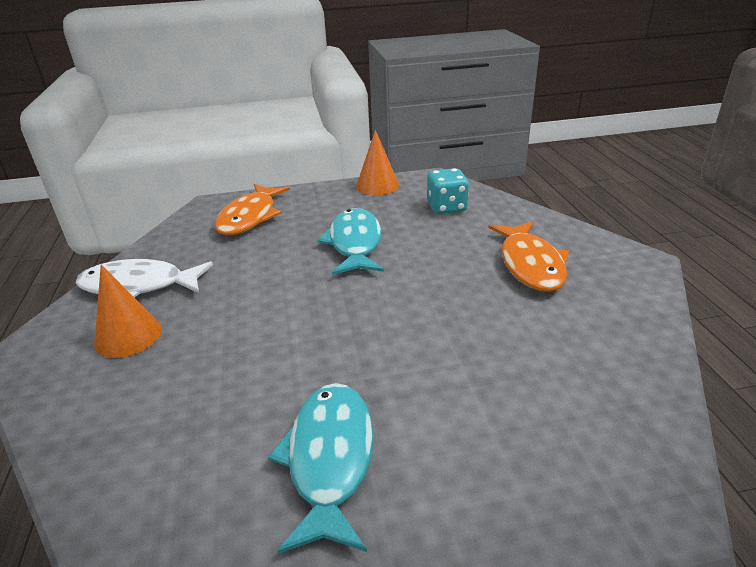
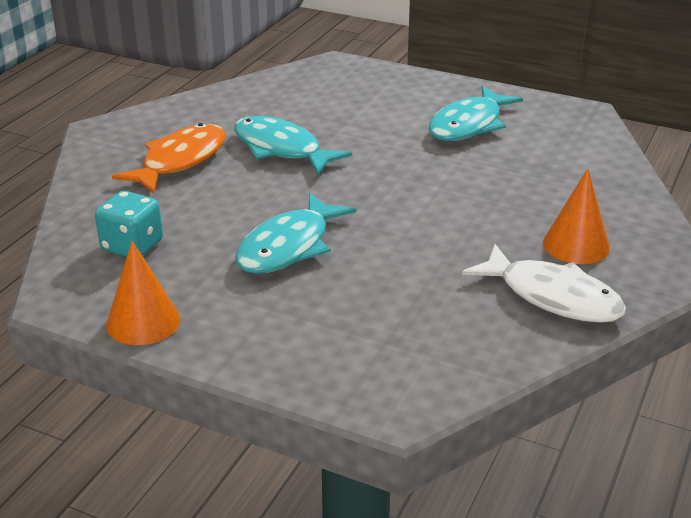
camera: 145 degrees left, 0 degrees up
orange fish [215,184,290,235] -> none
none -> turquoise fish [234,116,352,175]

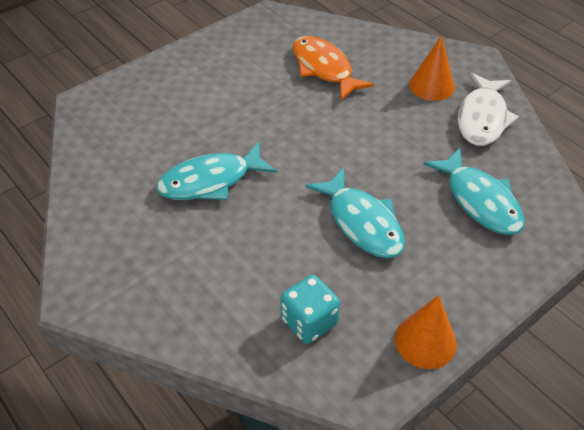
camera: 65 degrees left, 15 degrees up
orange fish [112,123,226,193] -> orange fish moved to [293,36,374,101]
turquoise fish [429,86,523,141] -> turquoise fish moved to [423,148,525,235]
white fish [462,244,626,323] -> white fish turned 135 degrees clockwise [458,73,519,146]

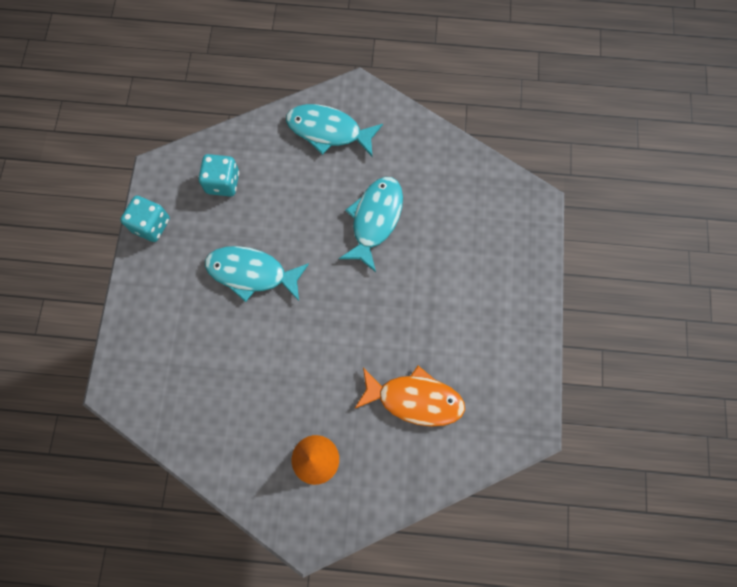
camera: 135 degrees right, 25 degrees up
orange cone [395,295,457,369] -> turquoise dice [120,196,170,242]
turquoise fish [423,148,525,235] -> turquoise fish moved to [286,104,383,156]
white fish [458,73,519,146] -> none

